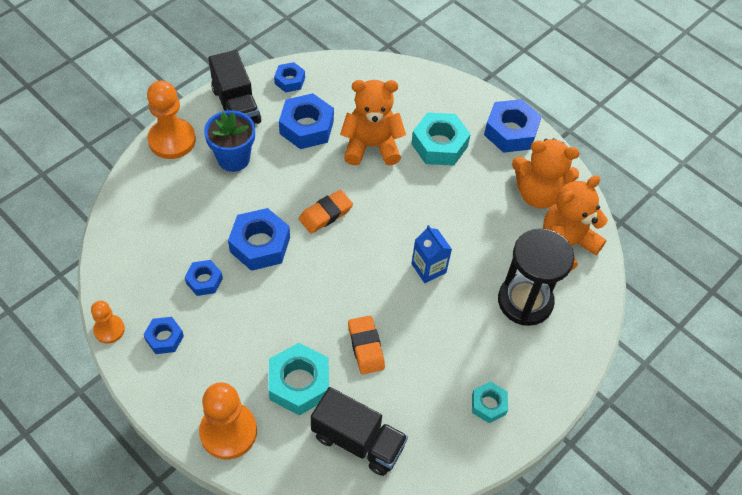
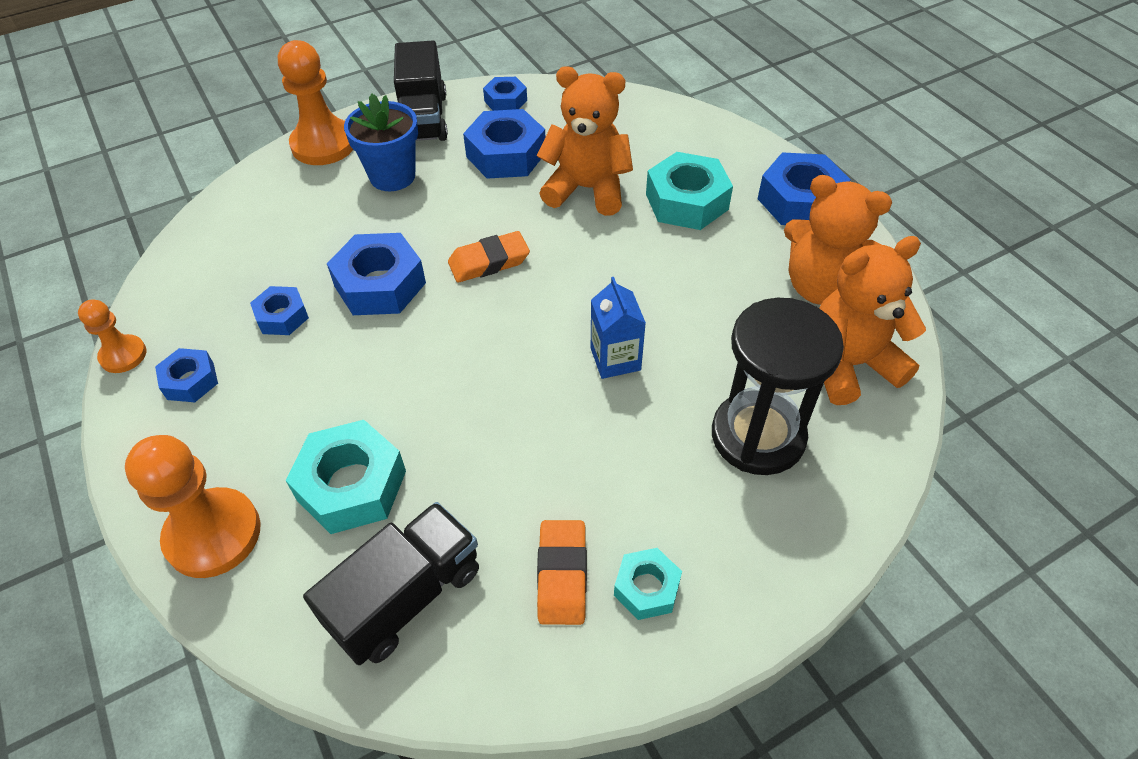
camera: 20 degrees right, 5 degrees down
black truck [311,387,408,476] -> black truck turned 90 degrees counterclockwise [303,502,479,665]
orange eraser [348,315,385,374] -> orange eraser moved to [537,520,587,625]

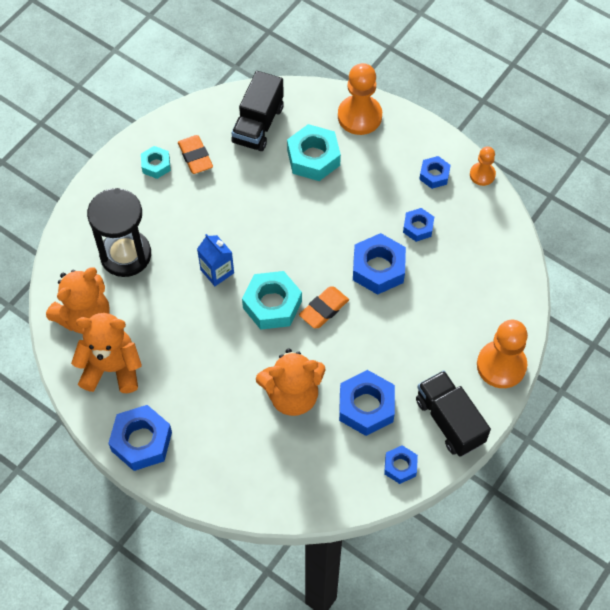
camera: 155 degrees right, 10 degrees up
blue flower pot [344,93,418,191] -> none
turquoise nut [646,152,733,230] -> turquoise nut moved to [242,271,302,330]

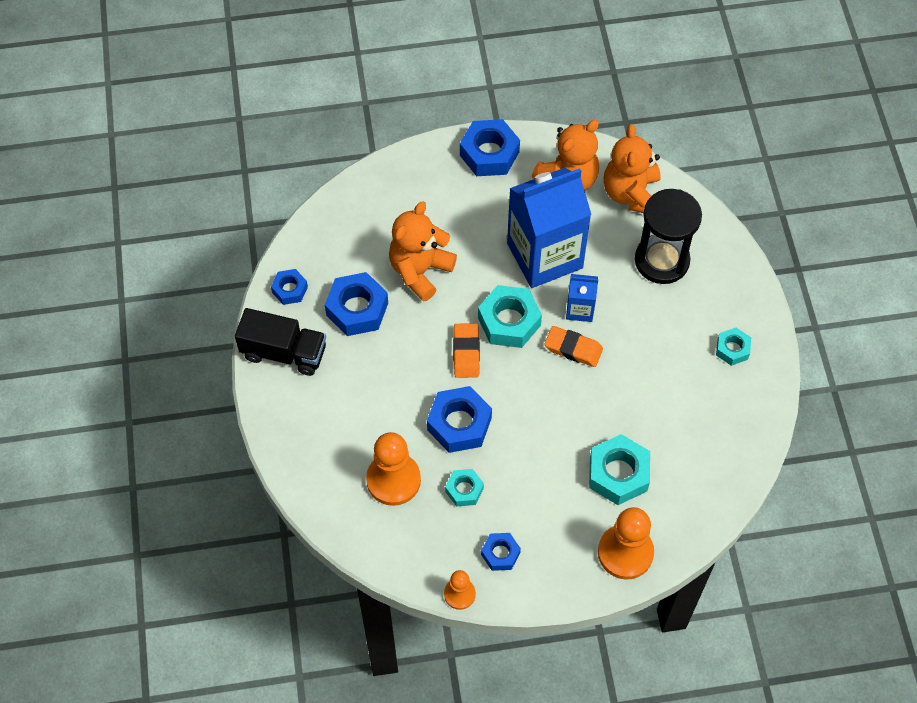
camera: 135 degrees right, 0 degrees up
orange eraser [178,135,213,174] -> orange eraser moved to [545,326,603,367]
black truck [232,71,284,151] -> none
blue nut [403,208,434,242] -> turquoise nut [445,469,484,507]
orange pawn [477,320,528,388] -> orange pawn moved to [366,432,421,506]
none -> blue carton [507,168,591,288]

